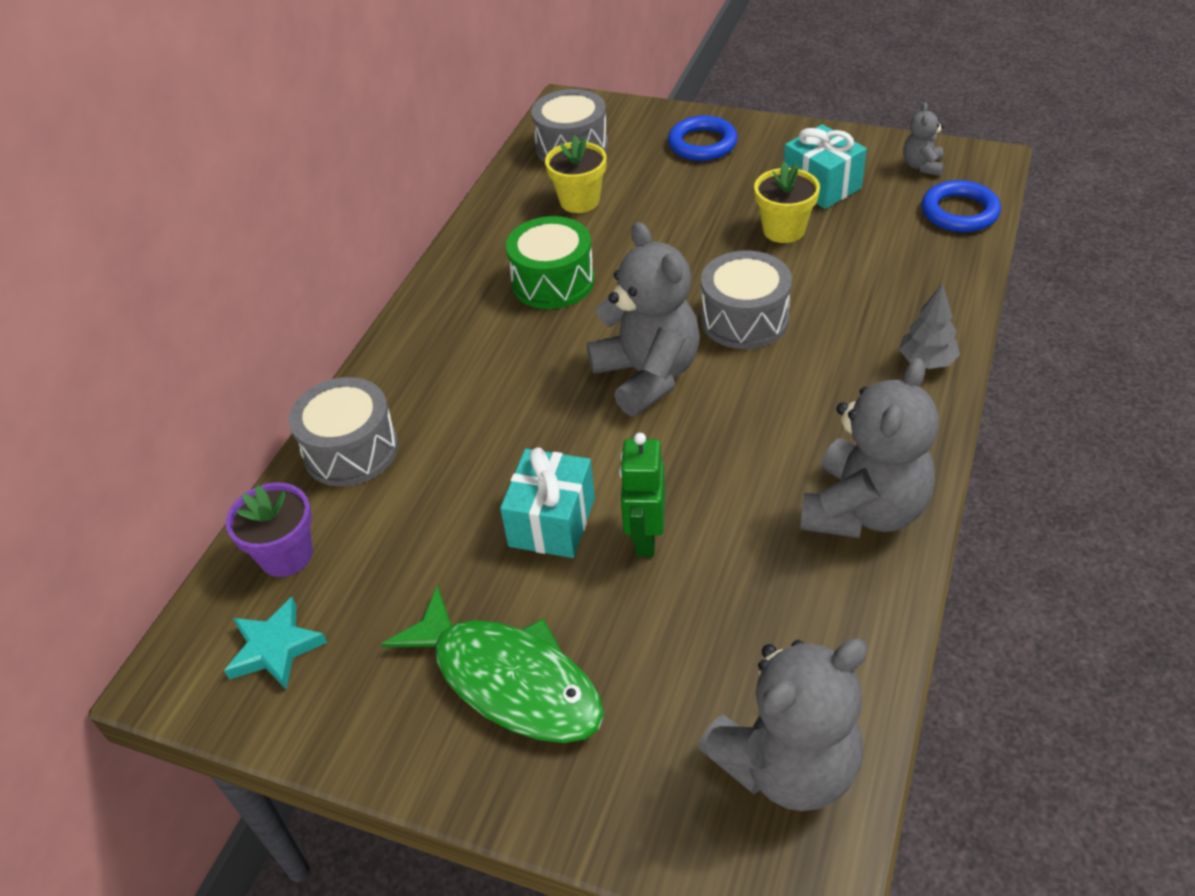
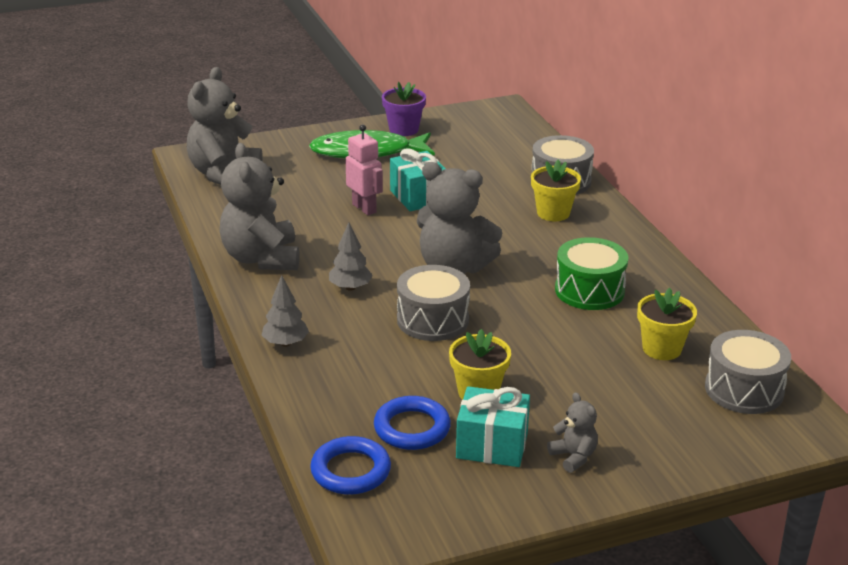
camera: 135 degrees right, 15 degrees down
turquoise star [224,597,327,689] -> none
purple flower pot [226,482,313,577] -> purple flower pot moved to [382,82,426,136]
green robot [619,433,665,557] -> pink robot [345,124,383,215]
blue ring [668,116,738,161] -> blue ring moved to [374,396,451,450]
grey teddy bear [903,102,944,176] -> grey teddy bear moved to [547,392,598,473]
none -> grey tree [329,222,373,291]
none -> yellow flower pot [531,160,581,221]

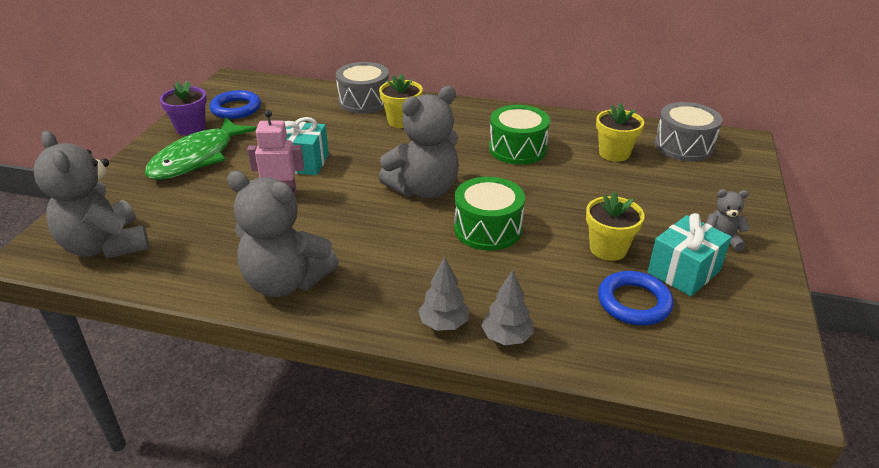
camera: 55 degrees left, 5 degrees up
blue ring [310,436,391,495] -> blue ring moved to [210,90,261,119]
grey tree [329,222,373,291] -> grey tree moved to [481,270,534,345]
grey drum [397,265,470,341] -> green drum [454,177,525,251]

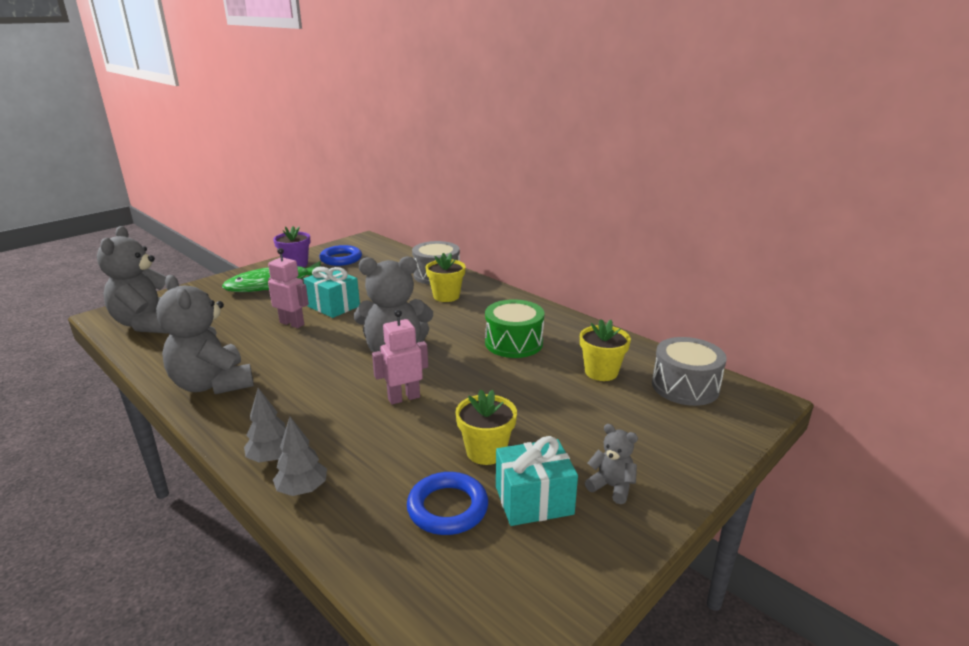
camera: 30 degrees right, 10 degrees down
green drum [454,177,525,251] -> pink robot [372,309,428,405]

